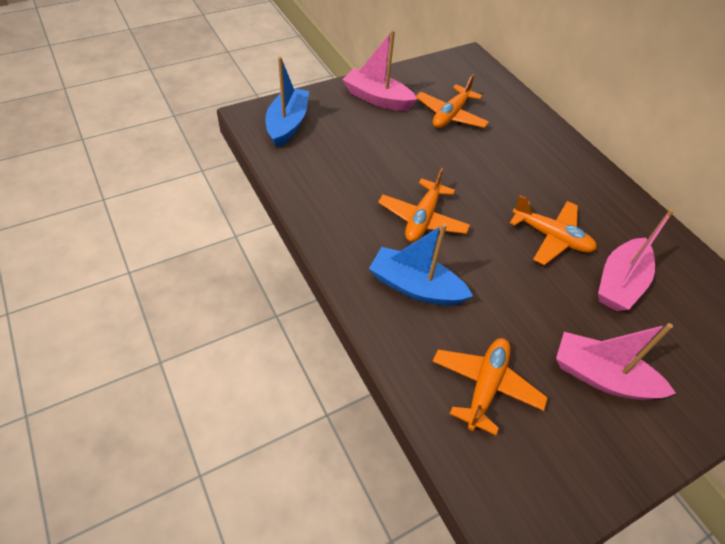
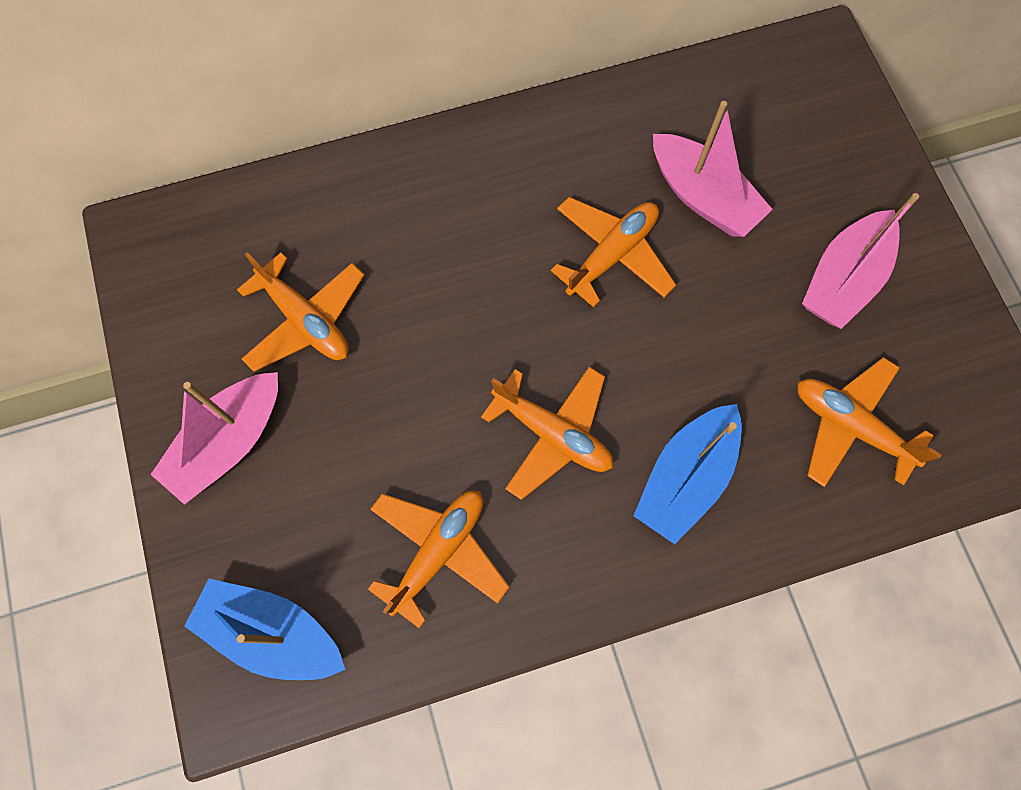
camera: 75 degrees left, 20 degrees up
none -> orange plane [368,491,509,629]

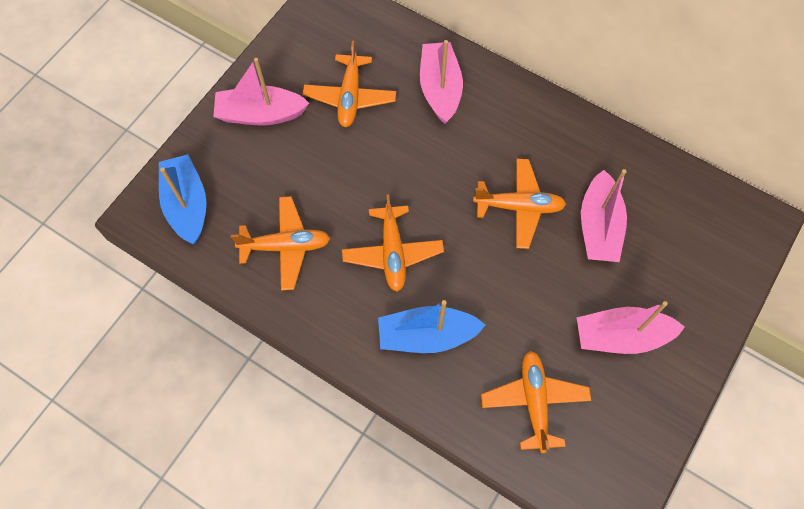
camera: 50 degrees right, 5 degrees down
none -> pink boat [420,40,463,124]

